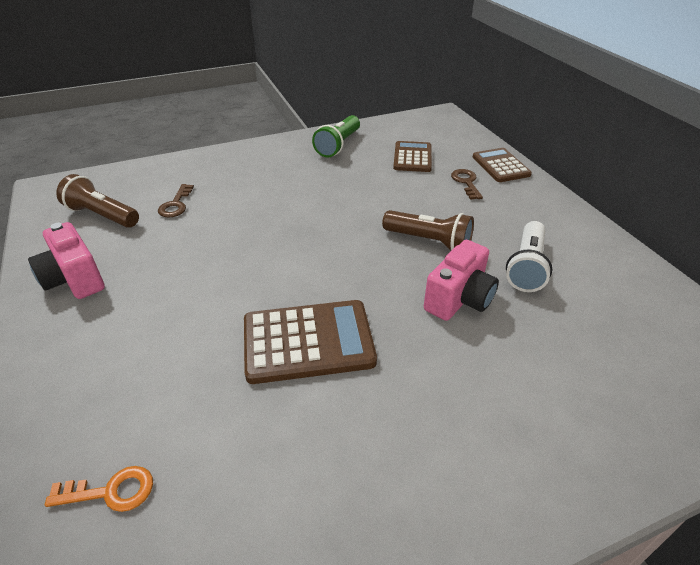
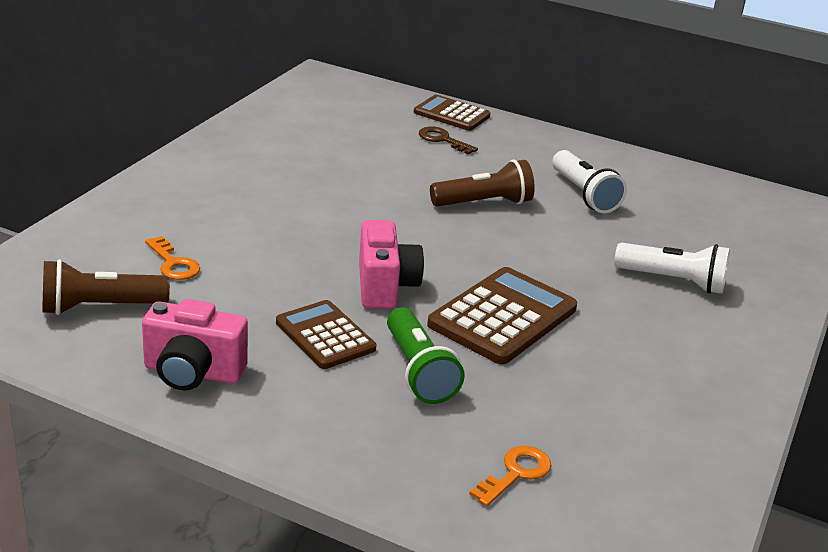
camera: 45 degrees left, 10 degrees down
brown key [158,184,194,217] -> orange key [145,236,200,280]
green flashlight [312,115,360,157] -> green flashlight moved to [387,307,465,404]
brown calculator [393,141,432,172] -> brown calculator moved to [276,300,376,369]
pink camera [424,240,499,321] -> pink camera moved to [359,220,424,309]
none -> white flashlight [614,243,730,294]

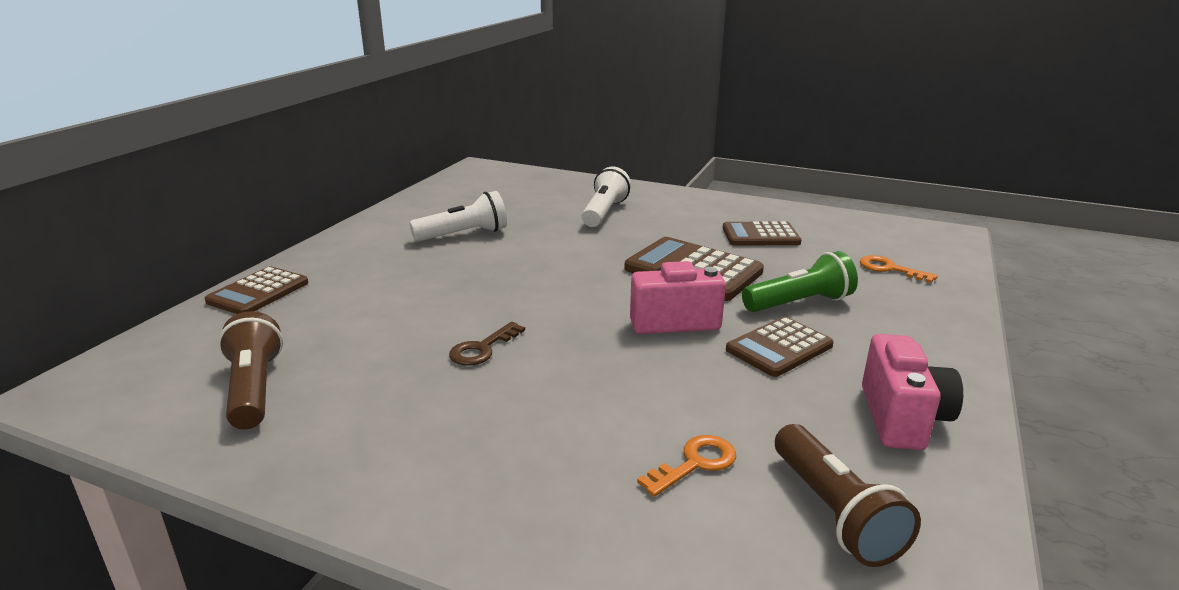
camera: 90 degrees left, 5 degrees down
brown key [419,126,478,155] -> brown key moved to [449,322,525,366]
brown flashlight [430,159,535,207] -> brown flashlight moved to [218,311,283,430]
none -> brown calculator [723,221,801,246]

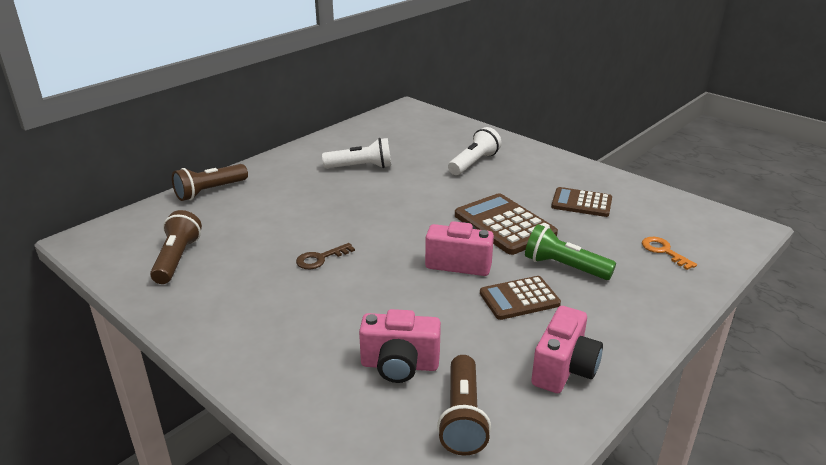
camera: 20 degrees right, 5 degrees up
brown calculator [205,266,308,314] -> brown flashlight [172,164,248,201]
orange key [637,435,736,497] -> pink camera [359,309,441,383]
green flashlight [742,251,858,312] -> green flashlight turned 150 degrees counterclockwise [525,224,616,280]

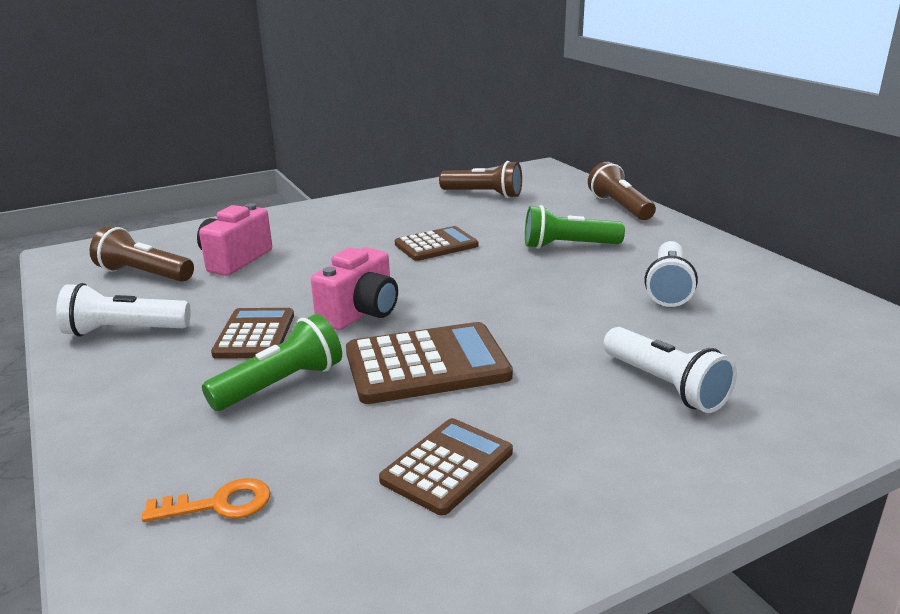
camera: 110 degrees right, 5 degrees down
brown key [296,243,355,269] -> brown calculator [395,226,478,261]
pink camera [531,306,603,393] -> white flashlight [56,283,191,337]
none -> green flashlight [525,205,625,249]

